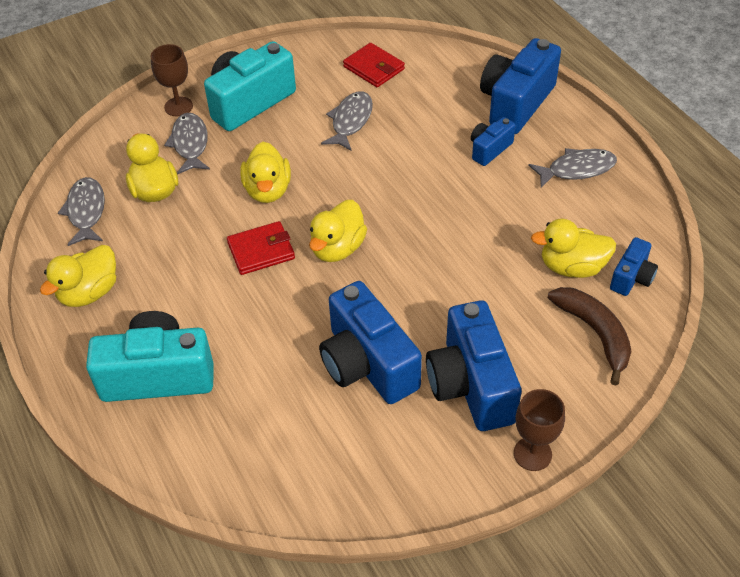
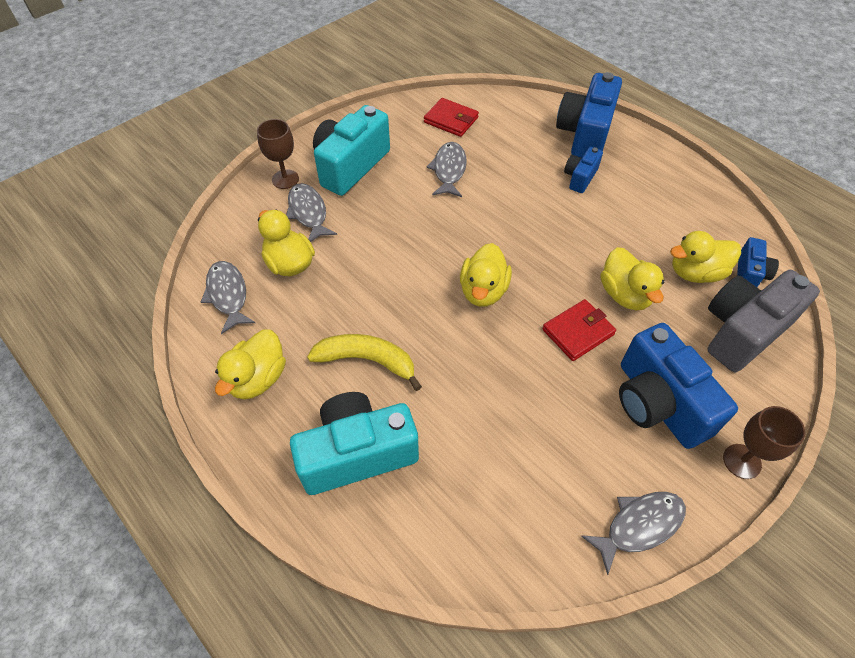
camera: 15 degrees left, 5 degrees up
red wallet [227,221,295,275] -> red wallet moved to [542,299,616,361]
yellow duck [240,142,291,203] -> yellow duck moved to [601,247,664,310]
blue camera [319,281,422,404] -> none
grey fish [528,148,617,188] -> grey fish moved to [581,492,686,575]
brown banana [548,287,631,385] -> grey camera [707,270,820,372]
none -> yellow banana [307,334,422,391]

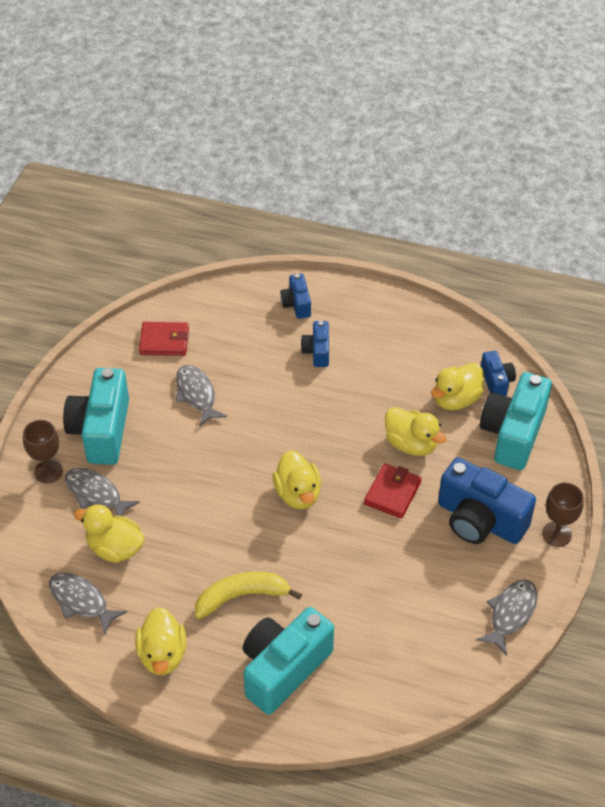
camera: 30 degrees left, 5 degrees down
blue camera [556,72,622,158] -> blue camera [280,274,311,319], size x0.51
grey camera [707,270,820,372] -> turquoise camera [480,372,552,470]

